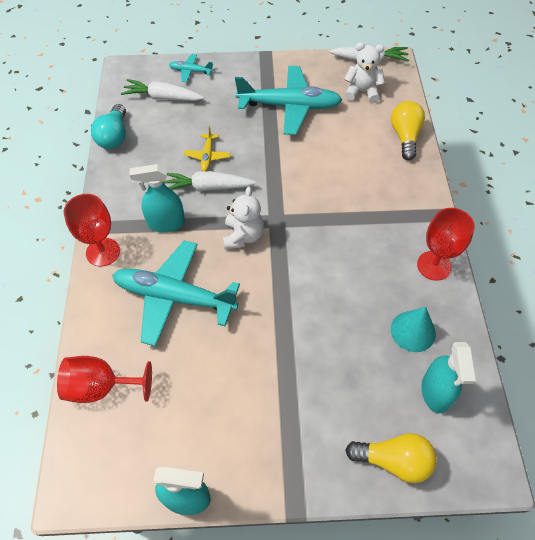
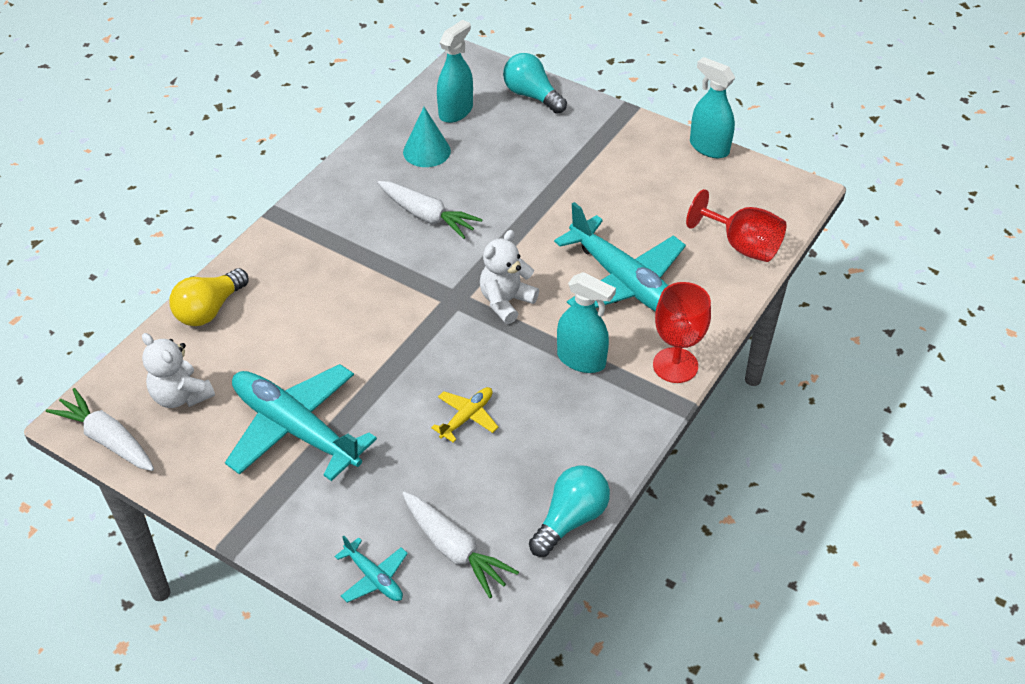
camera: 145 degrees left, 10 degrees down
white carrot [163,171,256,192] -> white carrot moved to [378,181,482,239]
yellow light bulb [345,433,437,483] -> turquoise light bulb [503,53,567,114]
red goblet [417,208,475,281] -> none

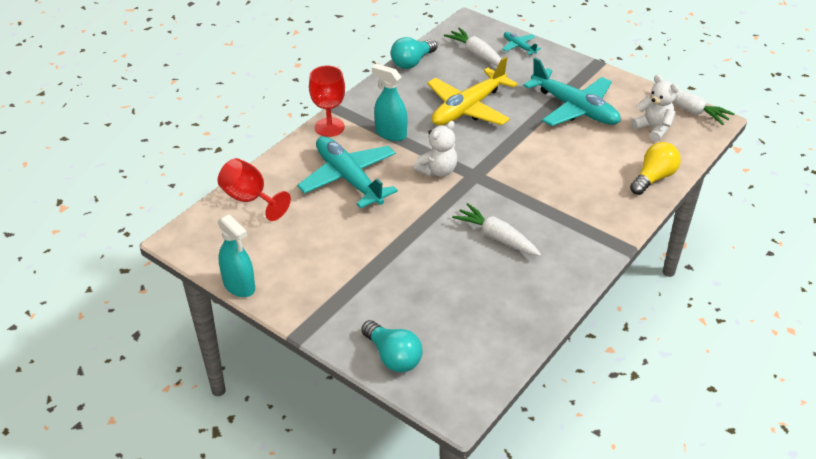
camera: 175 degrees left, 5 degrees down
turquoise cone [403,107,451,167] -> none
yellow plane [431,387,498,443] -> yellow plane [427,56,518,125], size x2.20
turquoise spray bottle [437,20,473,123] -> none

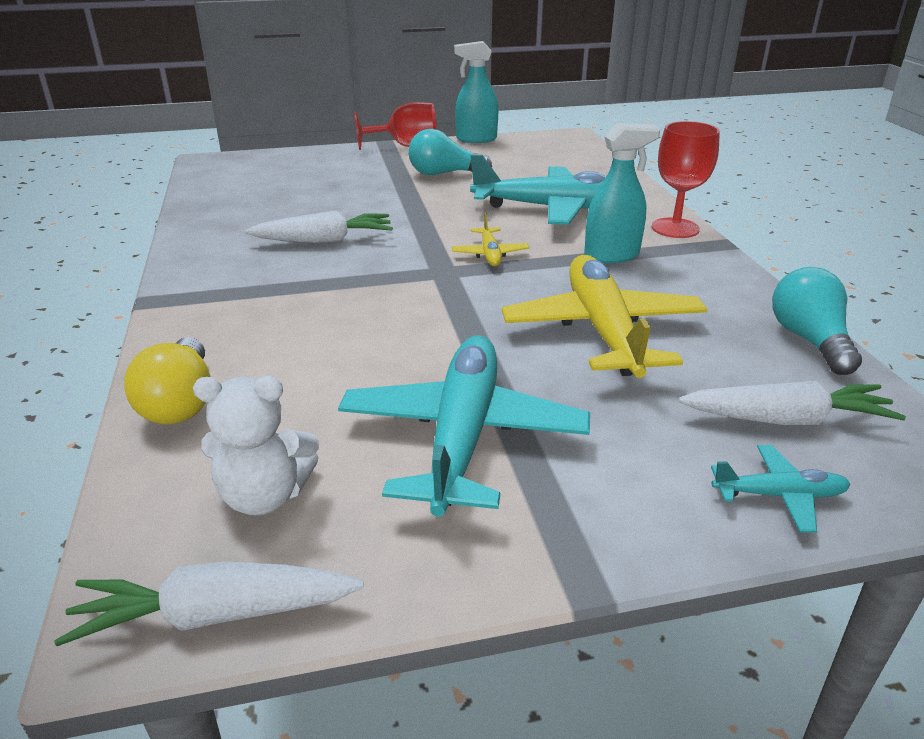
camera: 130 degrees right, 10 degrees down
red goblet [218,158,291,221] -> red goblet moved to [354,102,437,150]
turquoise light bulb [361,320,423,372] -> turquoise light bulb moved to [408,129,492,175]
white teddy bear [414,121,457,177] -> yellow plane [452,213,529,266]
turquoise plane [523,58,621,126] -> turquoise plane turned 105 degrees clockwise [338,335,590,517]

